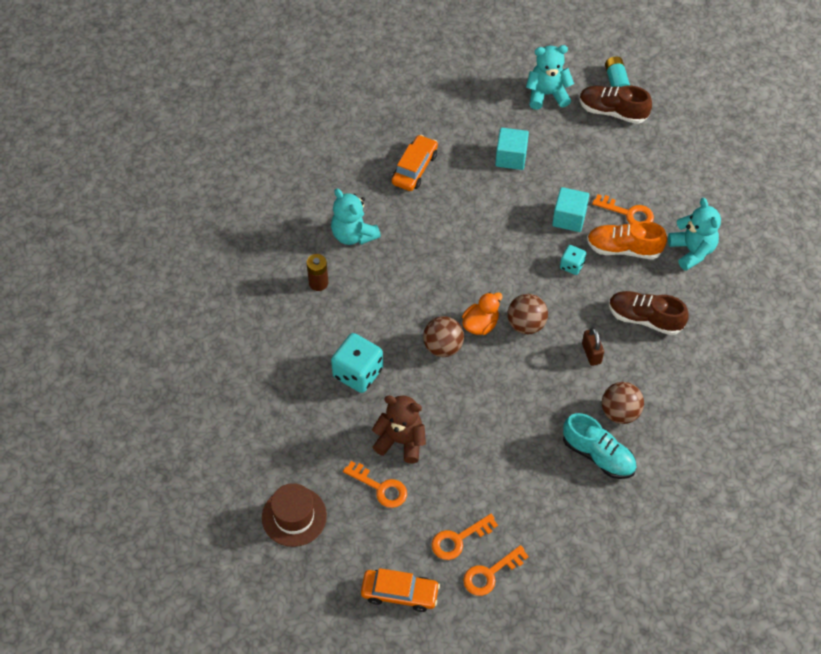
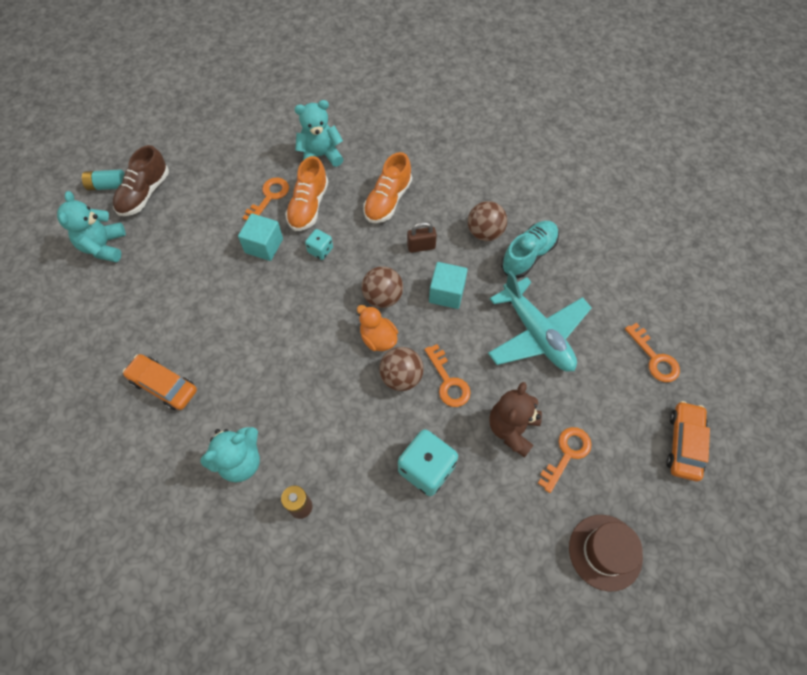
camera: 85 degrees left, 5 degrees up
orange key [432,514,498,560] -> orange key moved to [425,344,471,407]
turquoise cube [495,128,529,170] -> turquoise cube moved to [429,262,468,309]
brown shoe [609,291,689,335] -> orange shoe [363,152,412,223]
none -> turquoise plane [488,271,592,372]

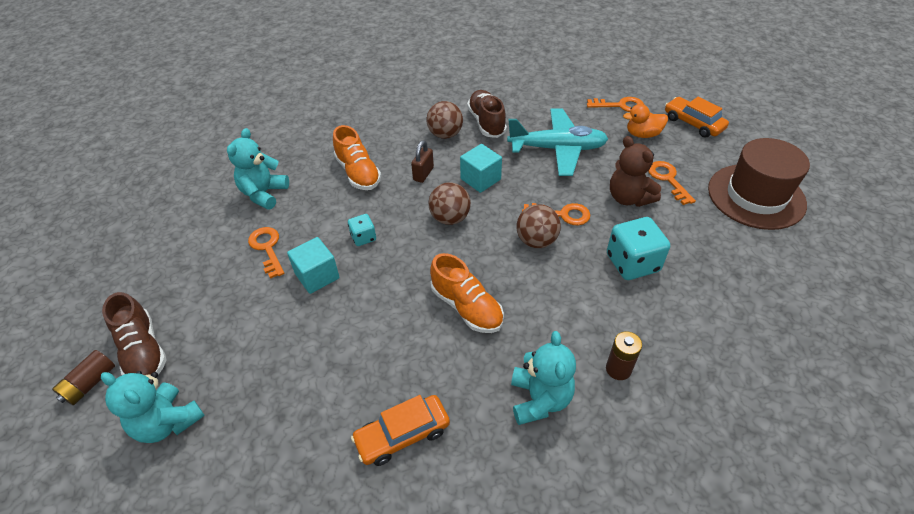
camera: 55 degrees left, 15 degrees down
turquoise battery [82,169,125,191] -> brown battery [52,350,115,405]
orange shoe [285,156,328,231] -> orange shoe moved to [430,253,504,333]
orange duck [357,305,398,351] -> orange duck moved to [623,104,668,138]
turquoise shoe [501,221,559,278] -> brown shoe [467,90,507,138]
brown hat [569,515,643,592] -> brown hat [708,138,810,230], size x1.53

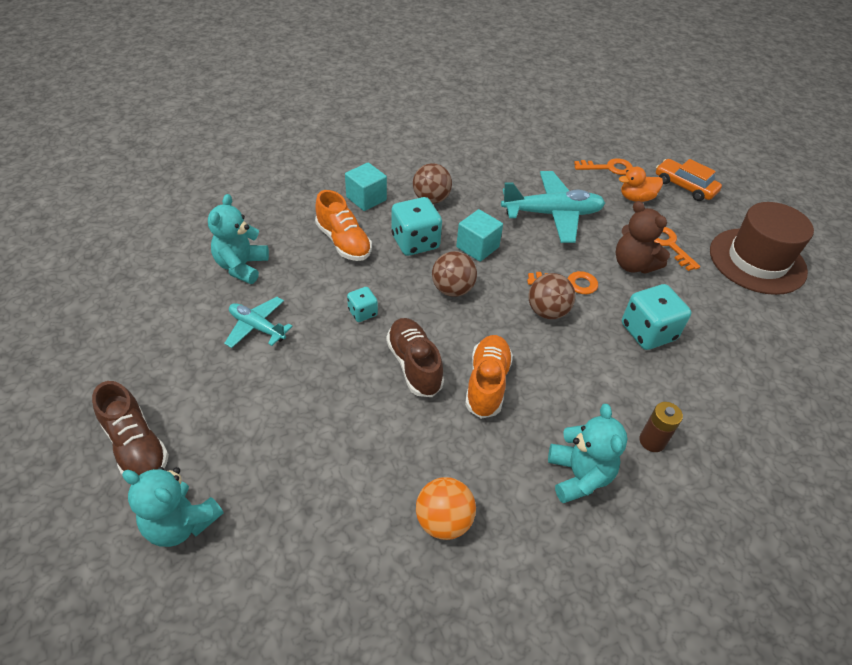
camera: 10 degrees left, 0 degrees up
brown battery [52,350,115,405] -> none
orange key [248,227,284,279] -> turquoise plane [224,297,293,348]
turquoise cube [287,237,340,294] -> turquoise cube moved to [345,163,387,211]
orange car [351,395,450,466] -> orange ball [416,477,476,540]
brown padlock [411,140,434,183] -> turquoise dice [391,197,442,256]
orange shoe [430,253,504,333] -> orange shoe turned 120 degrees counterclockwise [465,335,513,419]
brown shoe [467,90,507,138] -> brown shoe moved to [386,318,444,397]

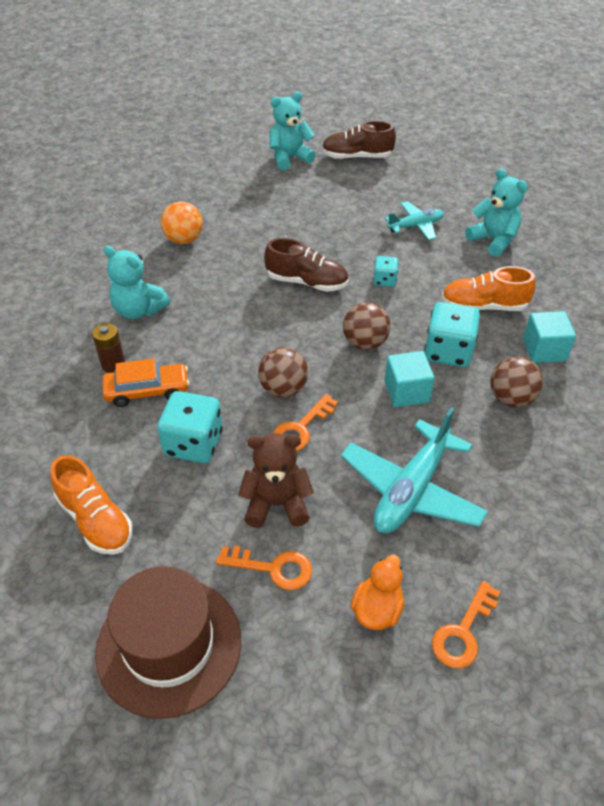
camera: 130 degrees right, 0 degrees up
orange shoe [465,335,513,419] -> orange shoe moved to [50,455,132,555]
orange car [656,159,722,201] -> orange car moved to [102,358,190,407]

